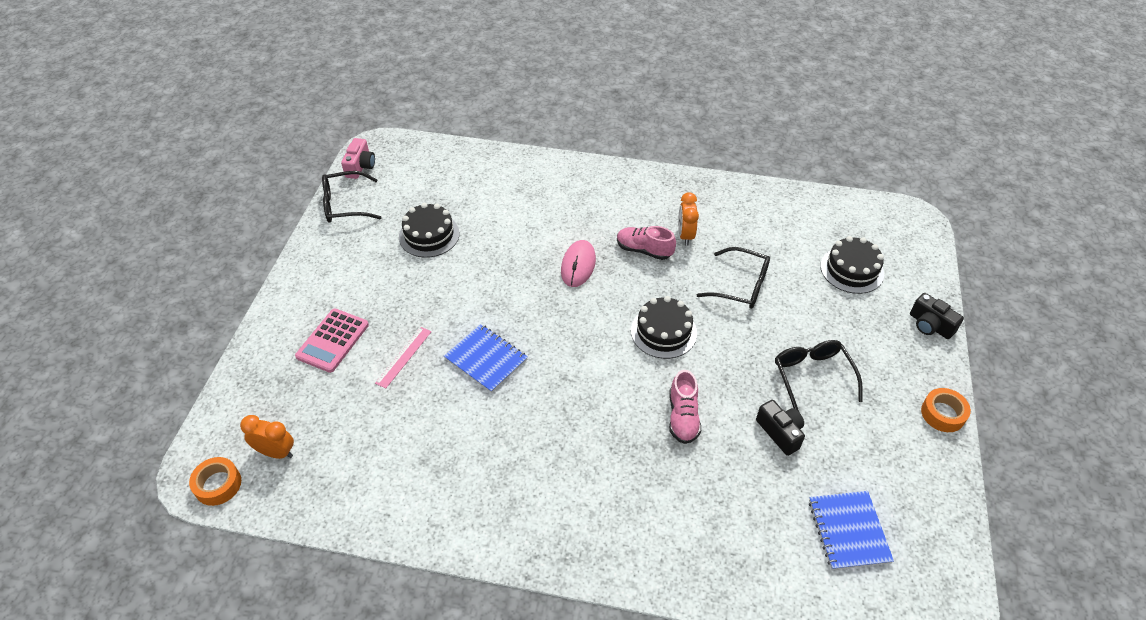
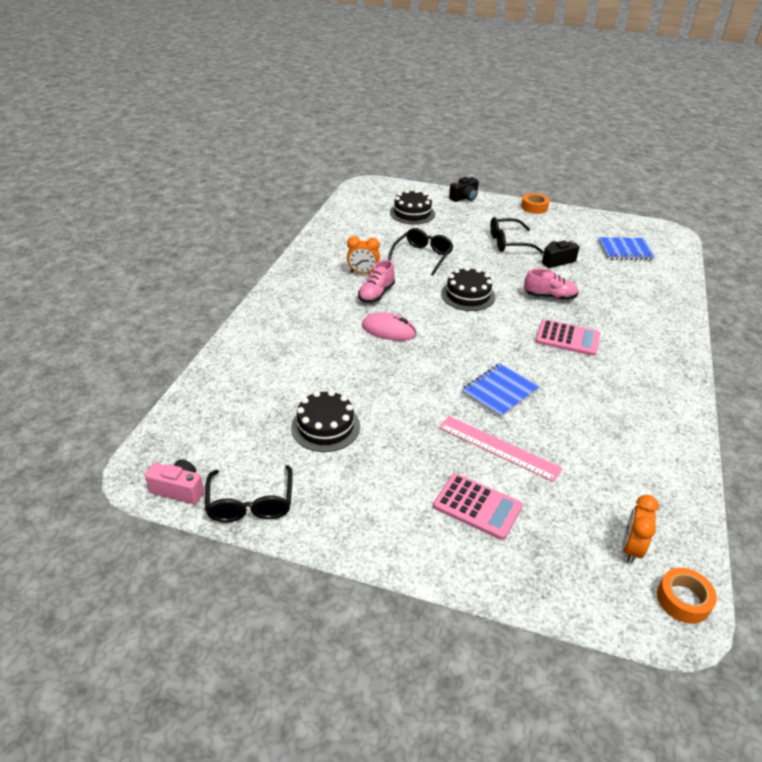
camera: 85 degrees left, 10 degrees down
pink ruler [375,327,431,389] -> pink ruler [439,416,563,482], size x1.55
none -> pink calculator [535,319,600,356]

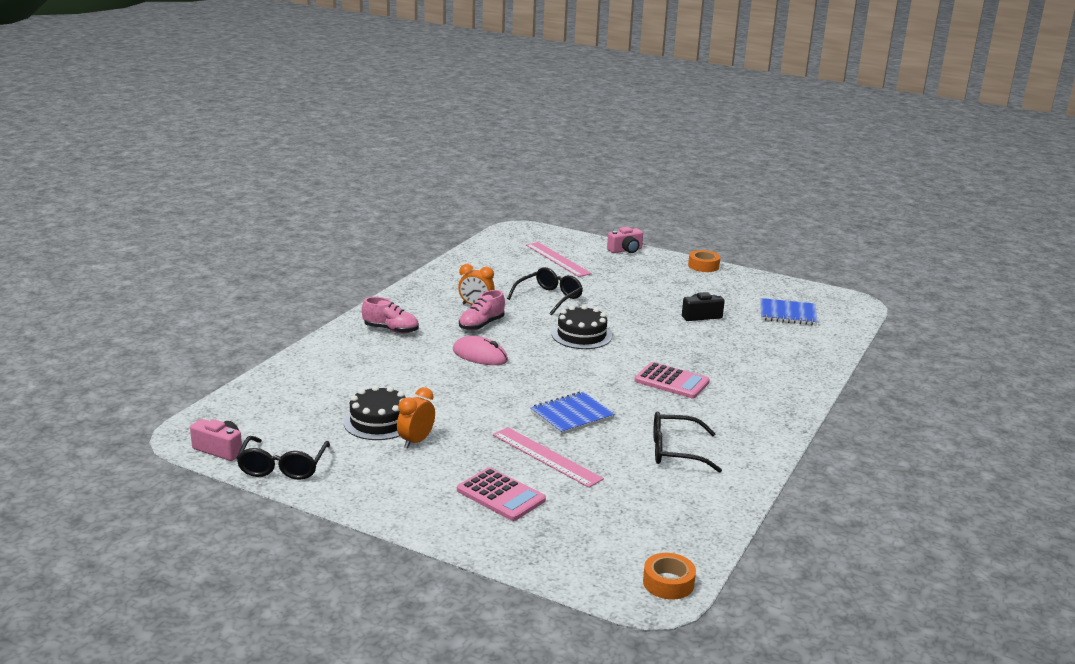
camera: 10 degrees right, 15 degrees down
black cake [390,190,435,224] -> pink ruler [526,242,592,277]
black camera [449,177,479,202] -> pink camera [607,227,643,253]
black glasses [490,217,544,253] -> black glasses moved to [653,412,722,473]
pink shoe [524,269,579,300] -> pink shoe moved to [362,297,419,334]
orange clock [622,495,659,564] -> orange clock moved to [397,387,435,449]

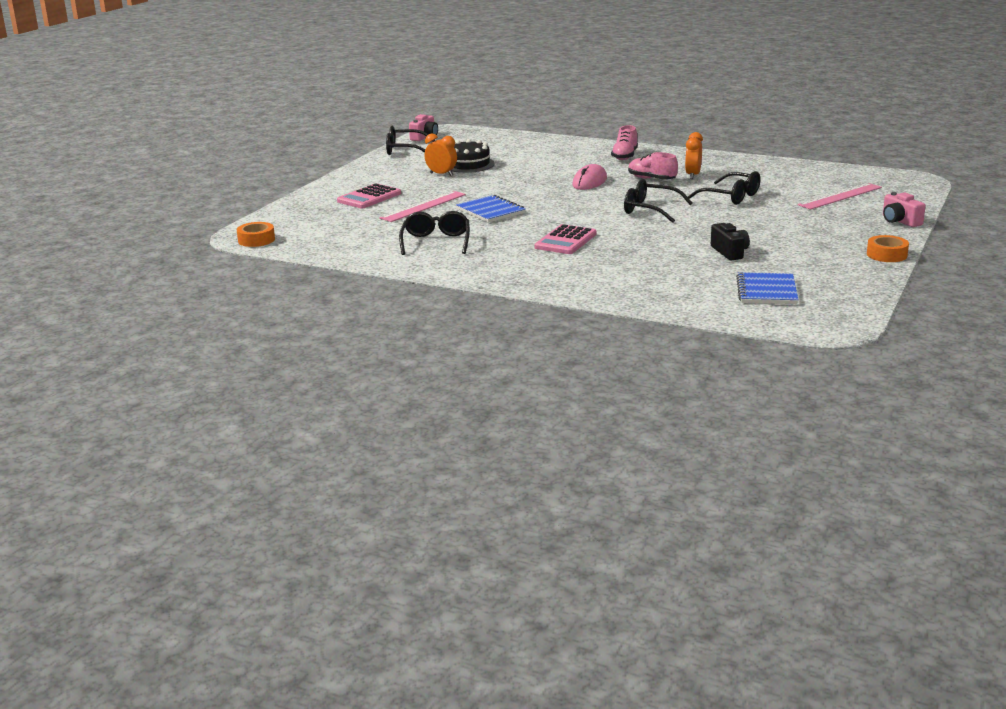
camera: 90 degrees right, 0 degrees up
black cake [552,305,612,349] -> black glasses [624,179,692,223]

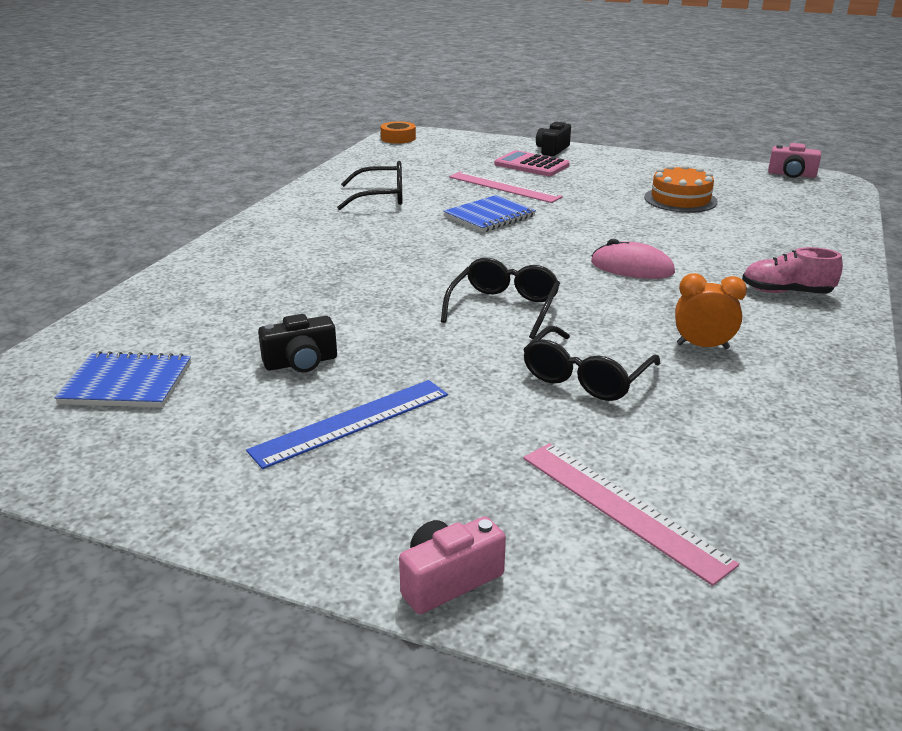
camera: 85 degrees right, 5 degrees up
black glasses [386,126,436,155] -> none
orange clock [424,133,457,176] -> none
black cake [451,139,495,173] -> orange cake [644,164,718,213]
pink calculator [535,224,597,254] -> none
pink shoe [628,152,678,180] -> none
orange tape [867,235,909,262] -> none
none -> blue ruler [246,380,448,469]
none -> black camera [536,121,571,156]

